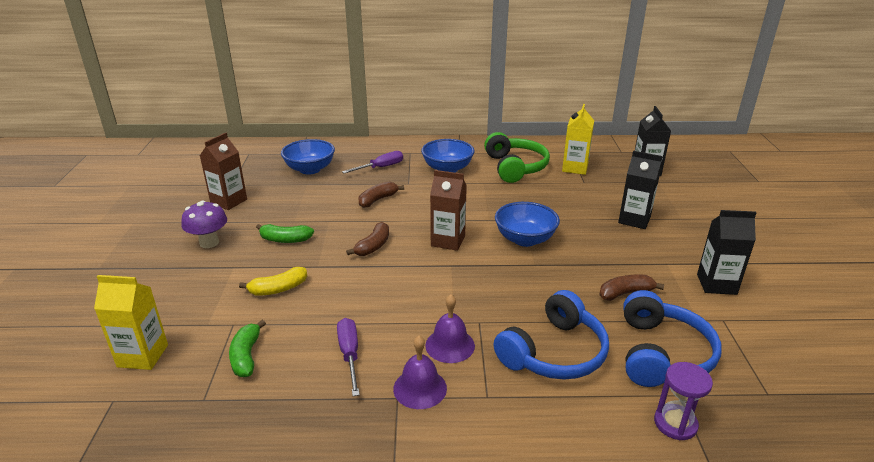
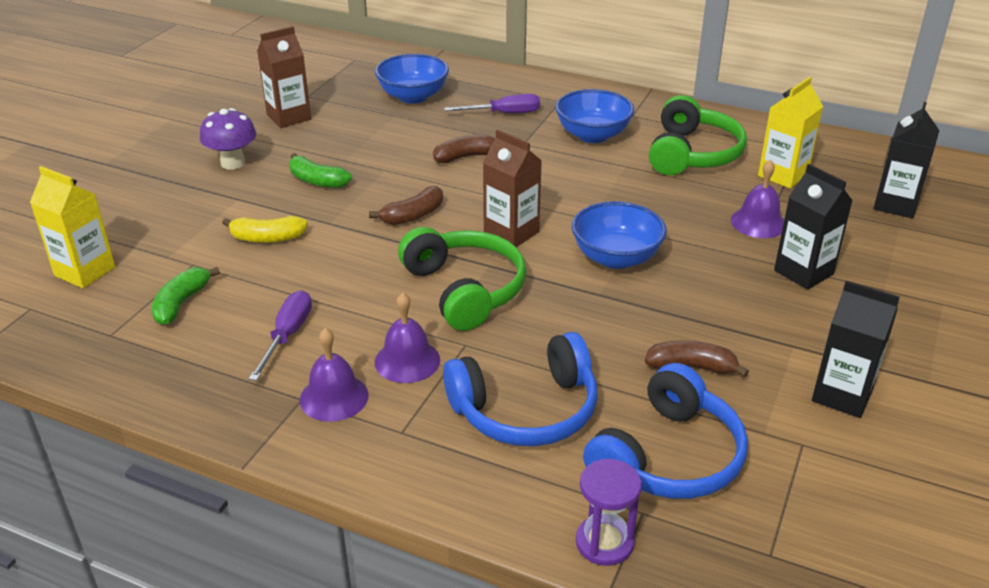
camera: 25 degrees right, 5 degrees up
none -> green headphones [398,227,526,331]
none -> purple bell [731,159,784,238]

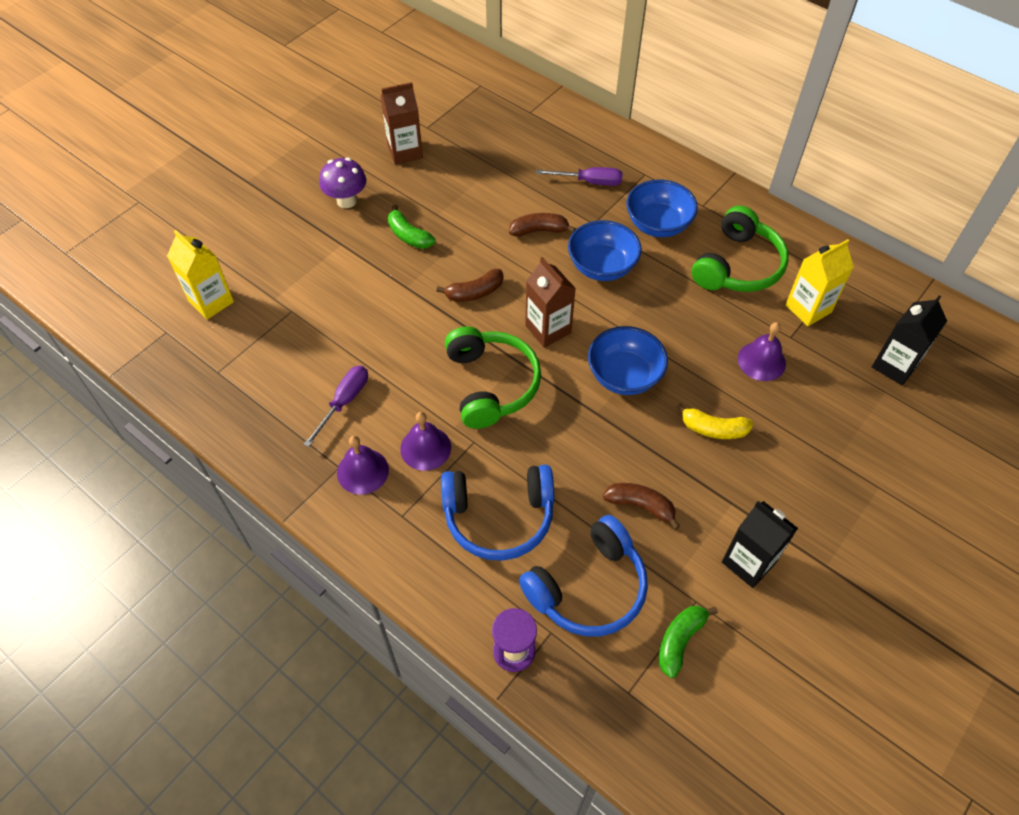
camera: 15 degrees right, 20 degrees up
green banana [151,267,220,325] -> green banana moved to [659,606,718,678]
yellow banana [222,216,308,243] -> yellow banana moved to [677,403,753,439]
blue bowl [375,54,449,104] -> blue bowl moved to [568,220,642,281]
black carton [774,164,853,290] -> none

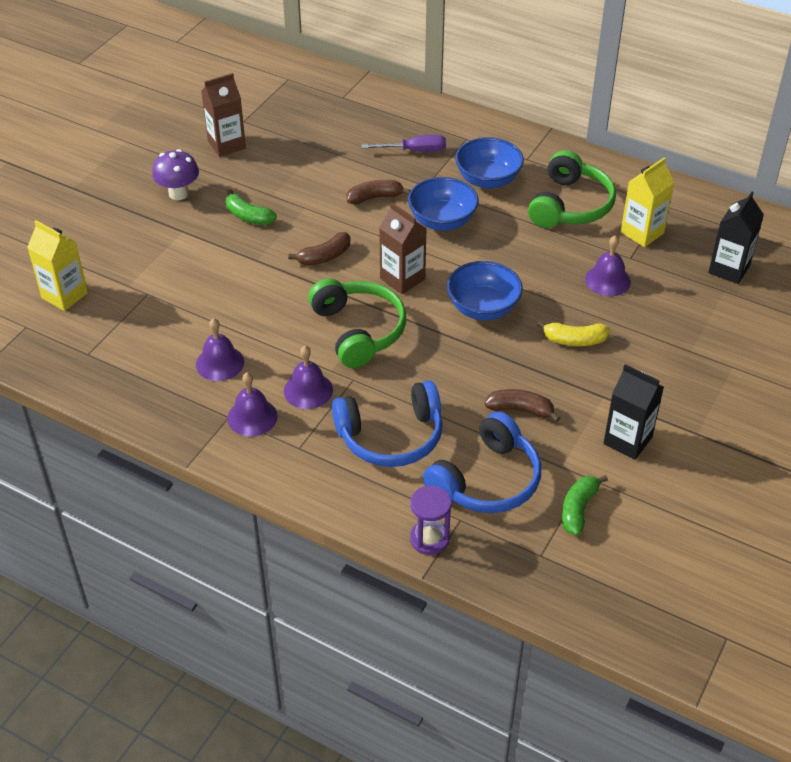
camera: 10 degrees left, 10 degrees down
purple screwdriver [304,366,368,447] -> purple bell [196,318,244,381]

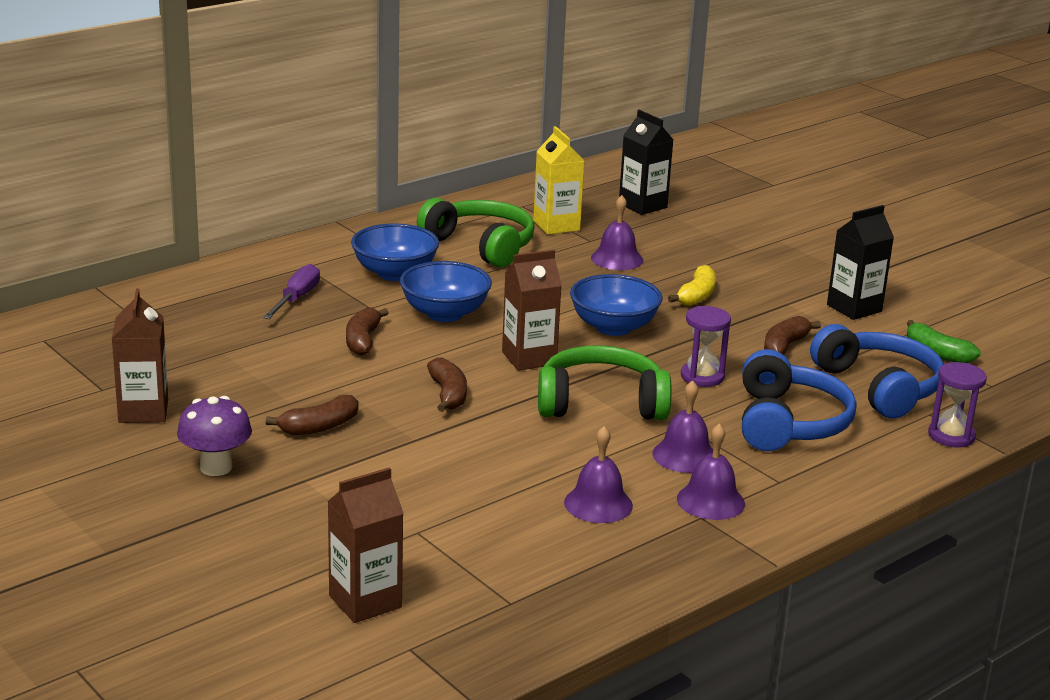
camera: 70 degrees left, 20 degrees down
yellow carton [27,220,88,311] -> brown carton [327,467,404,623]
green banana [226,189,277,225] -> brown banana [266,395,358,435]
none -> purple hourglass [681,306,731,387]

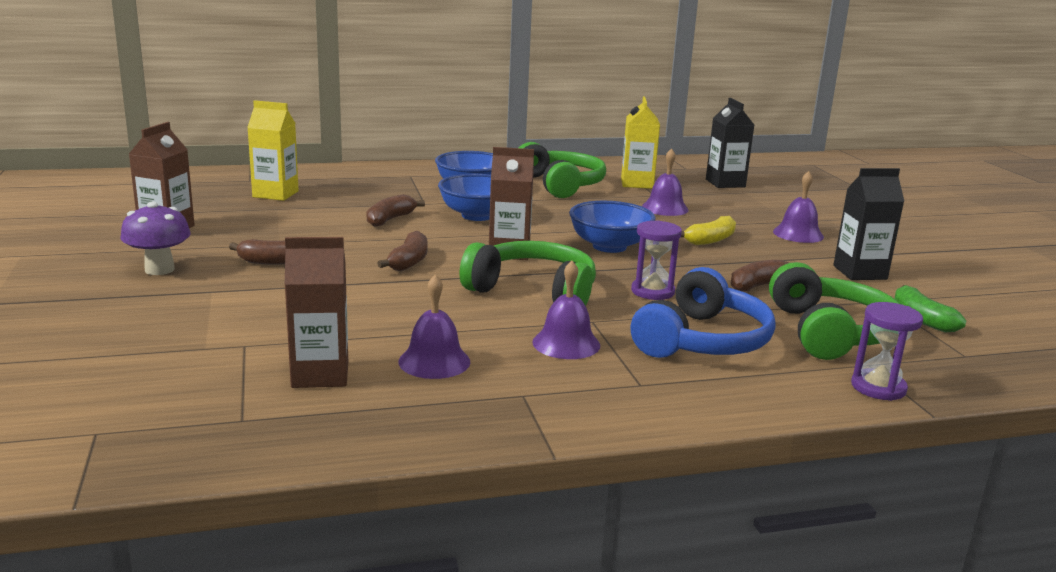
camera: 25 degrees right, 5 degrees down
purple screwdriver [263,264,320,319] -> none
brown carton [327,467,404,623] -> brown carton moved to [285,237,348,388]
purple bell [677,423,745,520] -> purple bell moved to [773,171,824,243]
blue headphones [810,324,944,419] -> green headphones [769,262,899,360]
none -> yellow carton [247,100,299,201]

